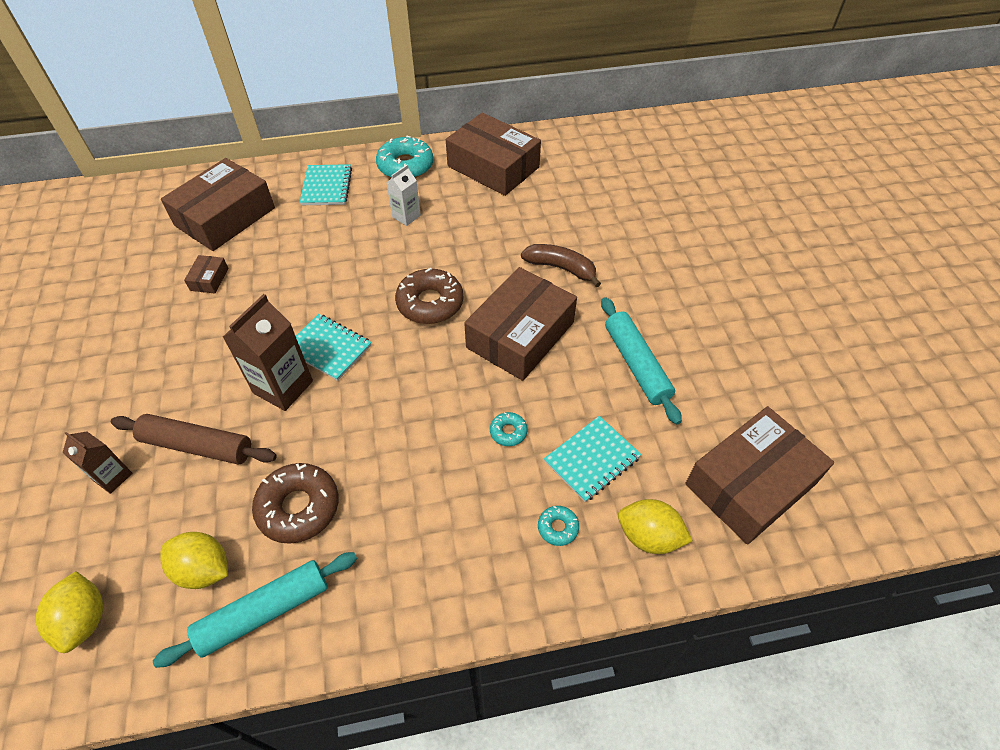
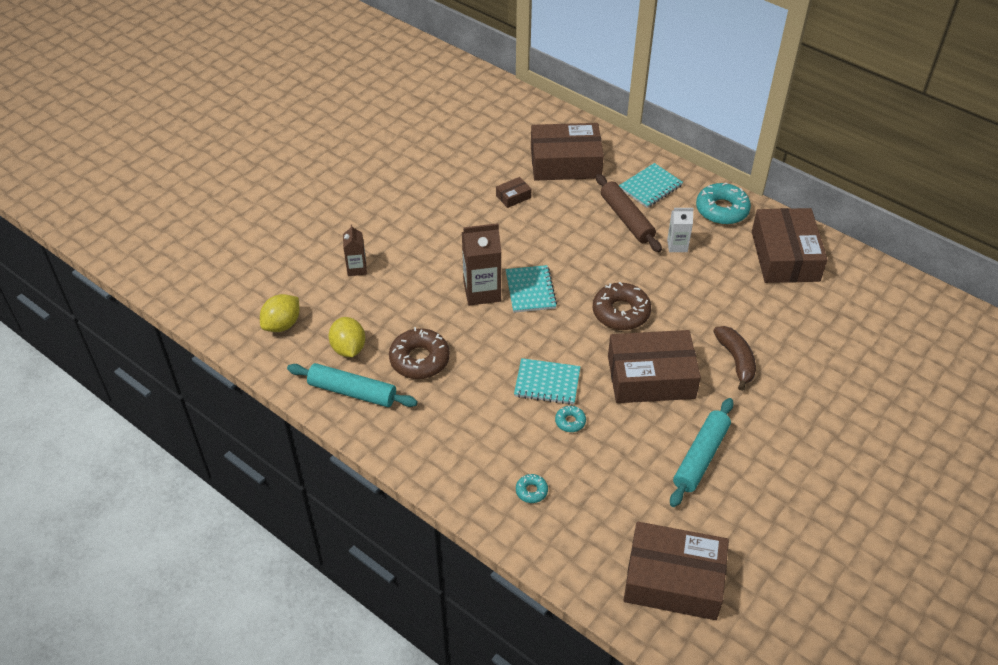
camera: 50 degrees right, 5 degrees down
brown rolling pin [111,414,277,465] -> brown rolling pin moved to [596,174,662,252]
turquoise notebook [544,416,642,502] -> turquoise notebook moved to [514,358,581,405]
yellow lemon [618,499,693,554] -> none

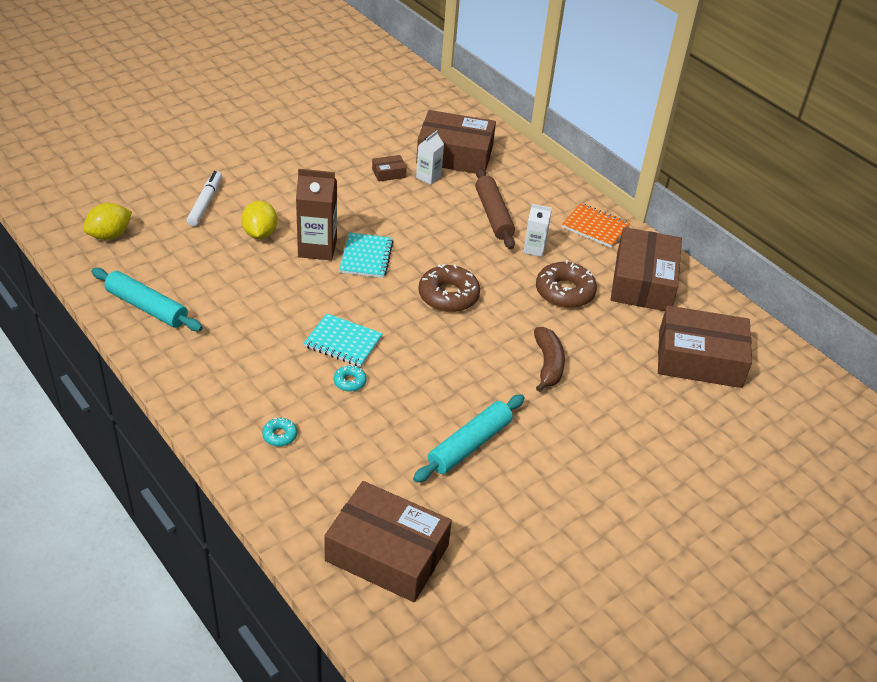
camera: 10 degrees right, 5 degrees down
yellow lemon [329,317,365,357] -> yellow lemon moved to [241,201,277,239]
brown carton [343,224,367,276] -> white marker [187,171,222,226]
brown donut [389,327,450,379] -> brown donut moved to [536,260,597,308]
brown box [608,330,701,403] -> brown box moved to [658,305,752,388]
turquoise notebook [619,163,683,208] -> none
turquoise donut [696,183,751,225] -> orange notebook [562,203,630,248]
none -> white carton [416,131,444,185]

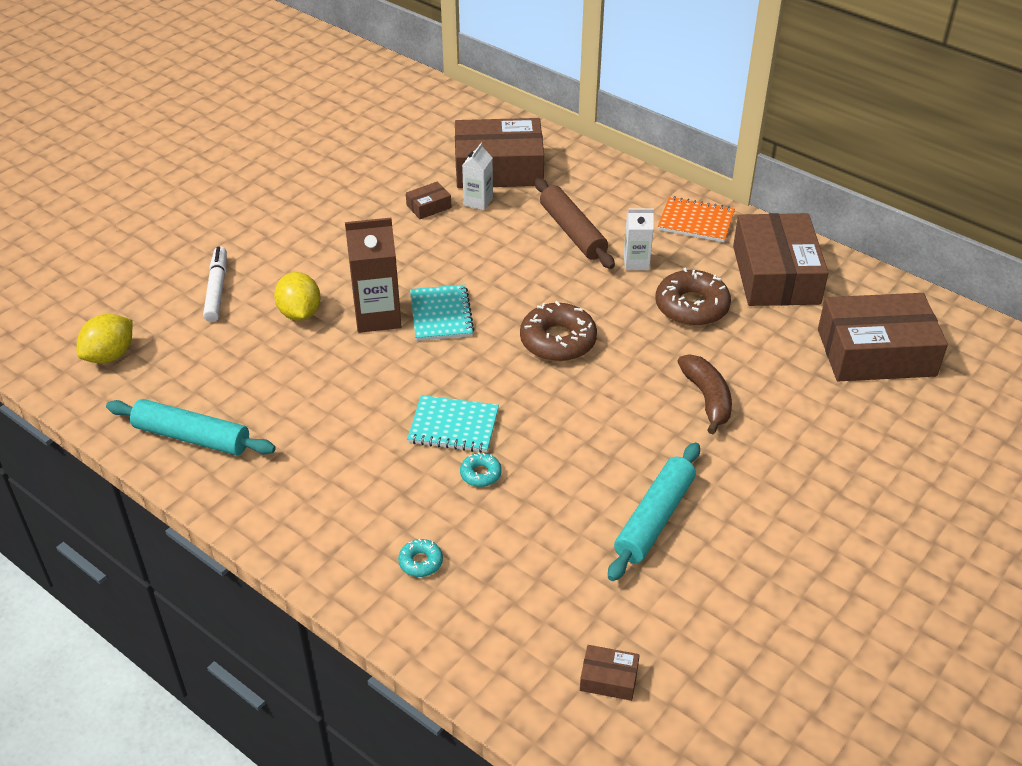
camera: 10 degrees left, 0 degrees up
brown box [324,481,452,602] -> brown box [580,645,640,701], size x0.41

